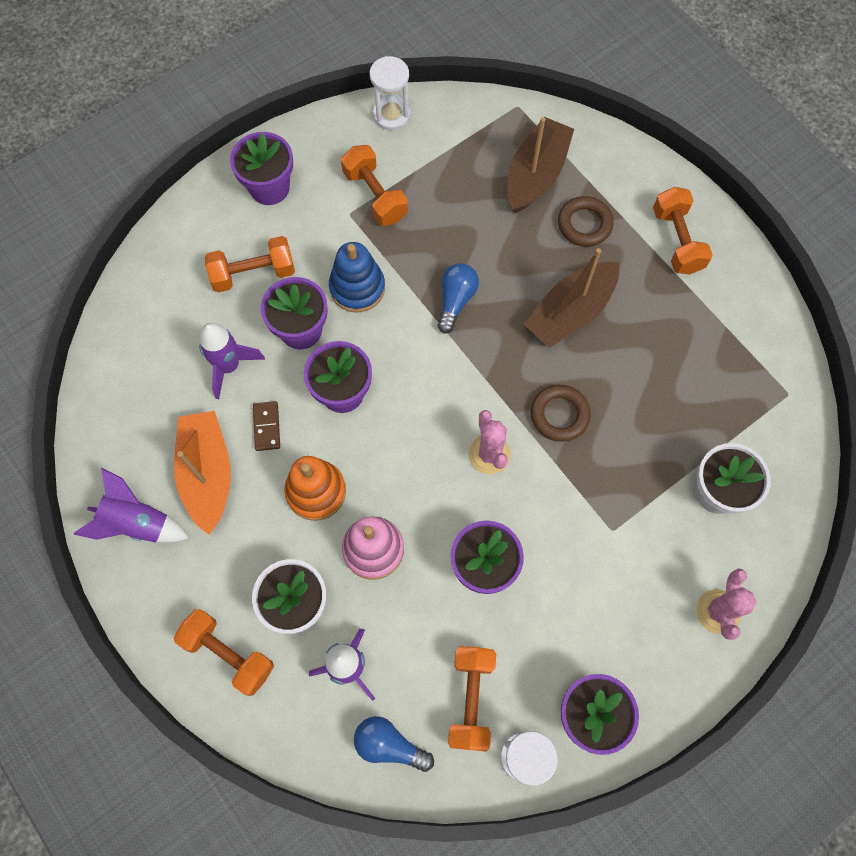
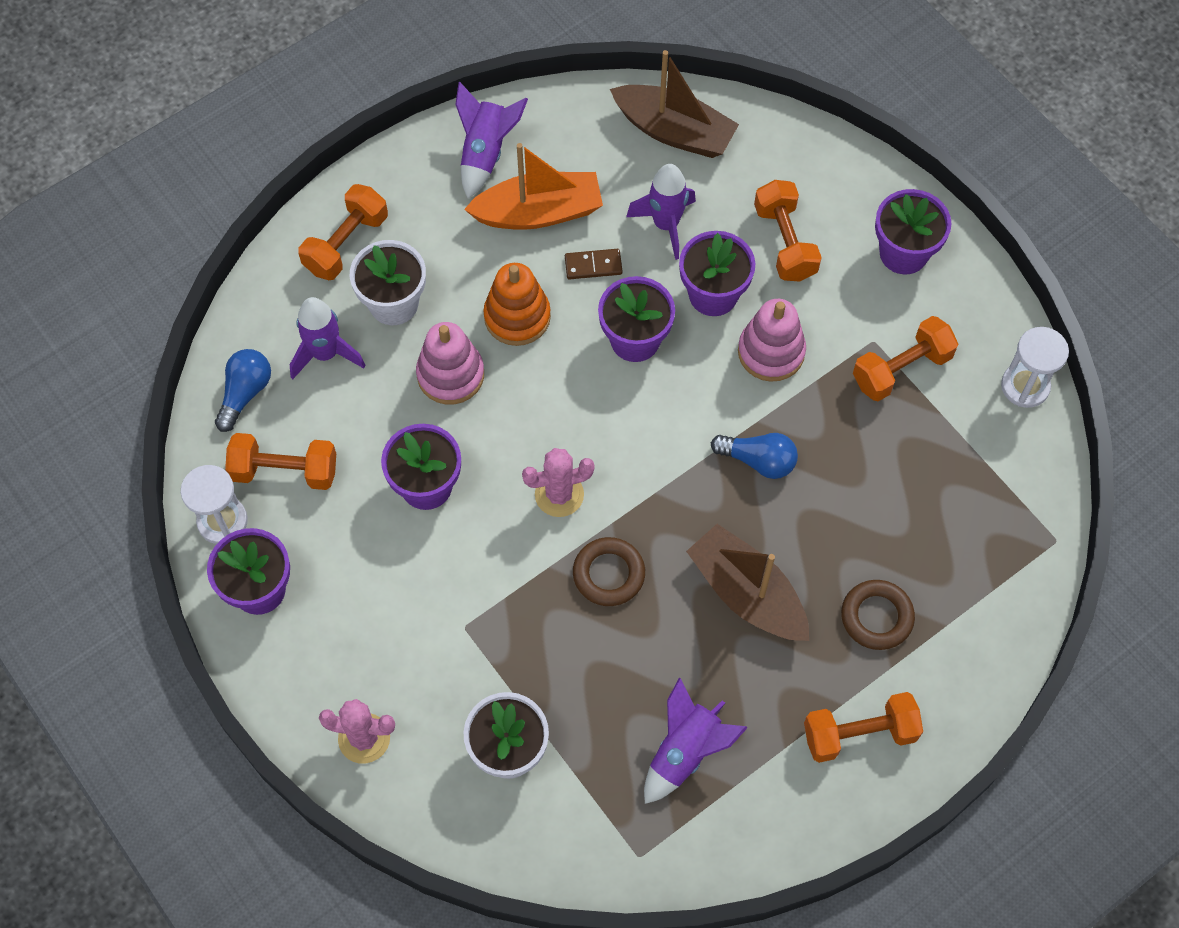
camera: 90 degrees right, 5 degrees down
blue stacking toy [329,242,385,313] -> pink stacking toy [738,299,806,382]
brown boat [507,117,574,213] -> brown boat moved to [610,50,739,158]
none -> purple rocket [644,677,748,804]

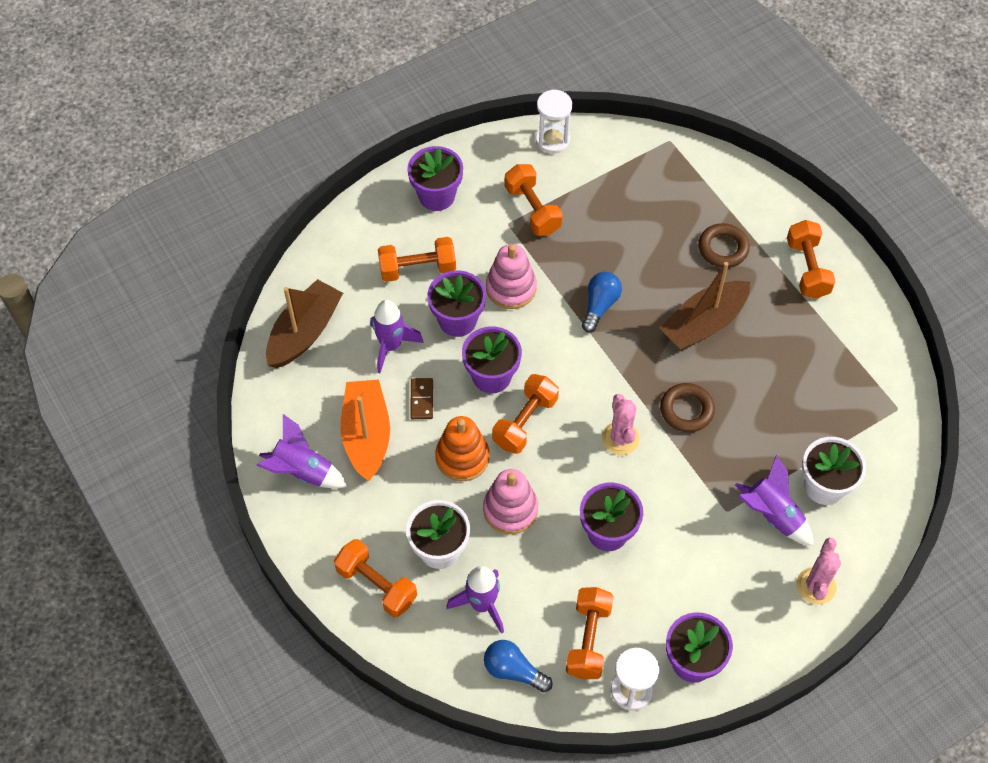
camera: 85 degrees left, 5 degrees down
purple rocket [644,677,748,804] -> purple rocket moved to [735,455,814,546]
none -> orange dumbbell [492,374,559,454]

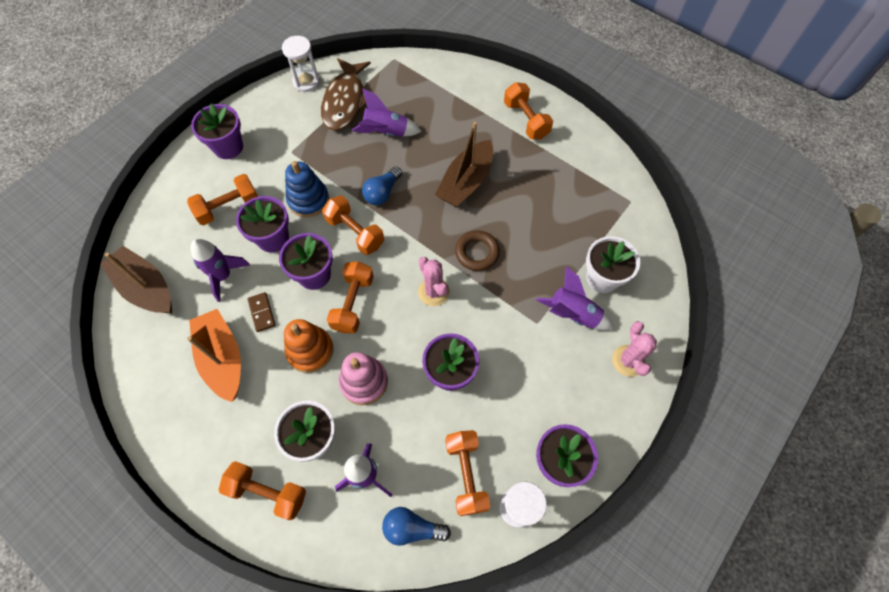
camera: 20 degrees left, 5 degrees up
purple rocket [256,414,348,488] -> purple rocket moved to [352,88,422,137]
brown boat [266,279,343,368] -> brown boat turned 60 degrees counterclockwise [100,246,172,314]
pink stacking toy [486,244,537,309] -> blue stacking toy [285,161,329,218]
orange dumbbell [505,164,563,236] -> orange dumbbell moved to [322,196,384,255]
blue light bulb [582,272,622,333] -> blue light bulb turned 150 degrees counterclockwise [362,166,402,205]
brown ring [698,223,750,268] -> none
none -> brown fish [321,58,371,131]

